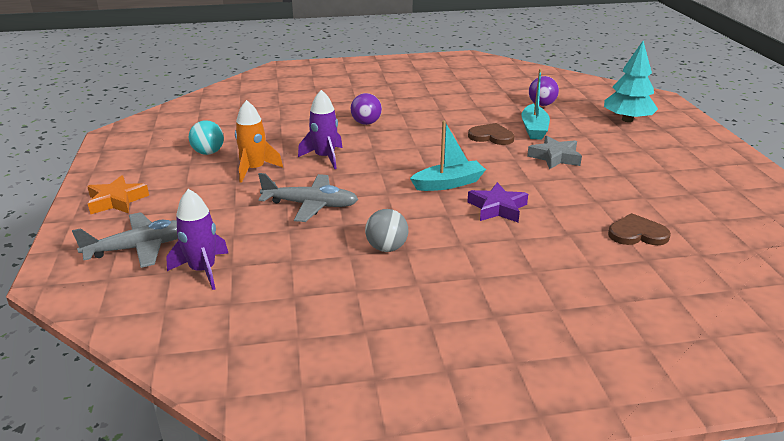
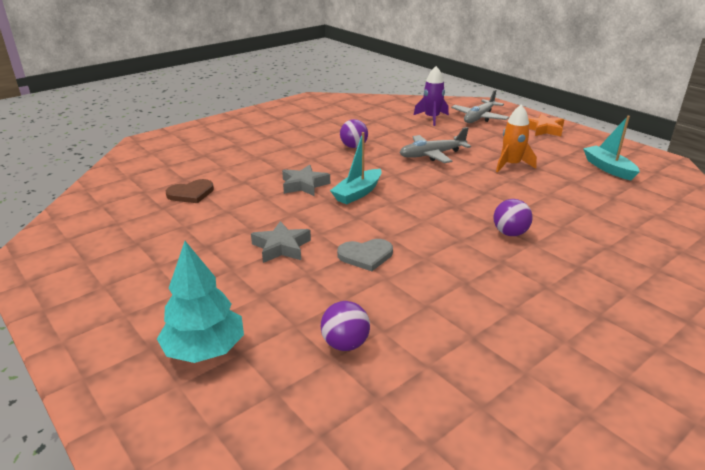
camera: 150 degrees right, 0 degrees up
turquoise ball [189,120,224,155] -> none
purple rocket [298,90,342,169] -> none
grey ball [365,209,408,252] -> purple ball [340,119,368,148]
purple star [467,182,528,222] -> grey star [282,165,330,196]
brown heart [468,123,514,145] -> grey heart [337,239,393,271]
turquoise boat [521,69,550,140] -> turquoise boat moved to [583,116,640,180]

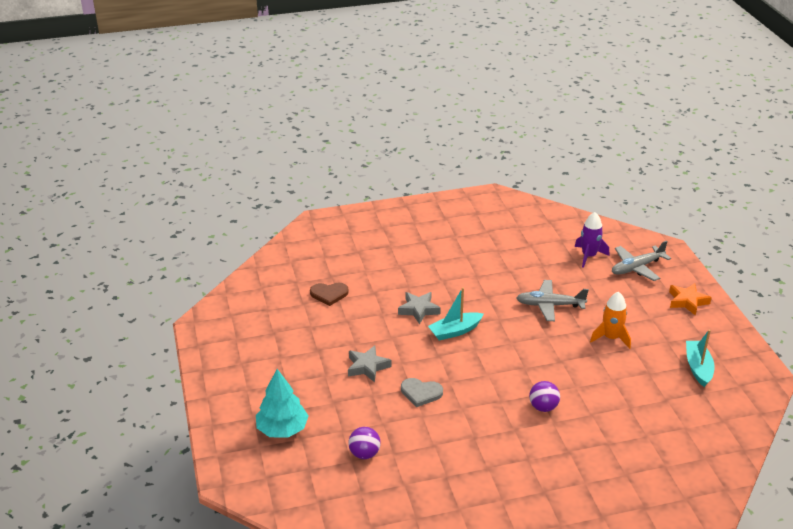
camera: 25 degrees right, 5 degrees up
purple ball [340,119,368,148] -> none

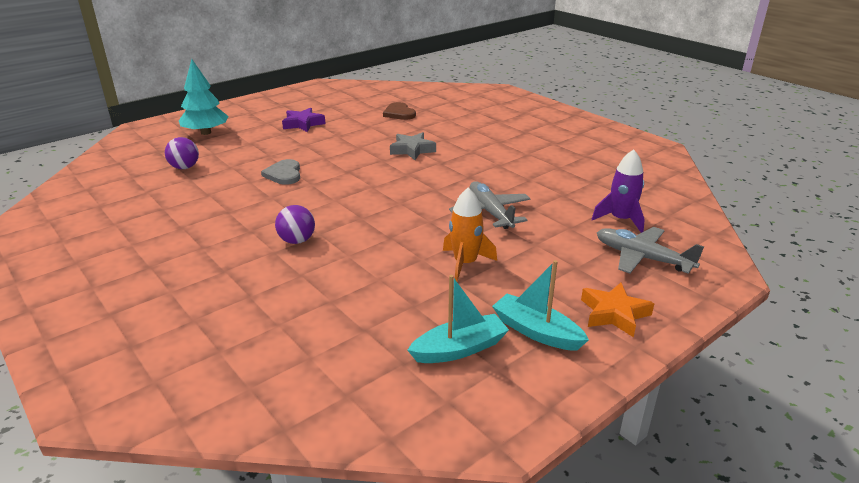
camera: 65 degrees right, 5 degrees down
grey star [348,345,391,382] -> none
turquoise boat [428,287,484,341] -> turquoise boat moved to [492,260,589,351]
none -> purple star [282,108,326,132]

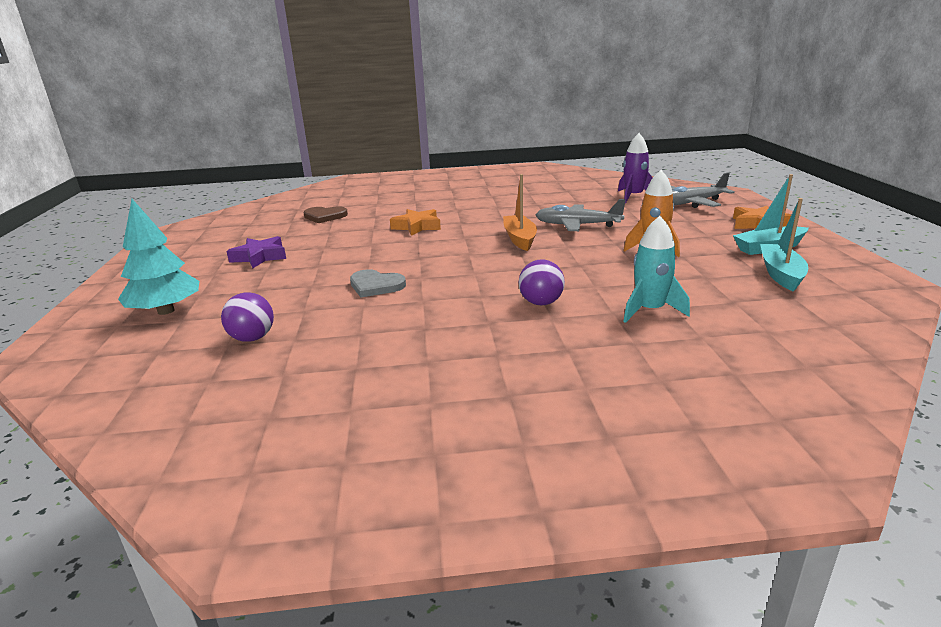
camera: 55 degrees left, 5 degrees down
grey star [390,132,436,160] -> orange star [390,209,441,236]
none -> orange boat [503,174,537,251]
none -> turquoise rocket [623,216,690,323]

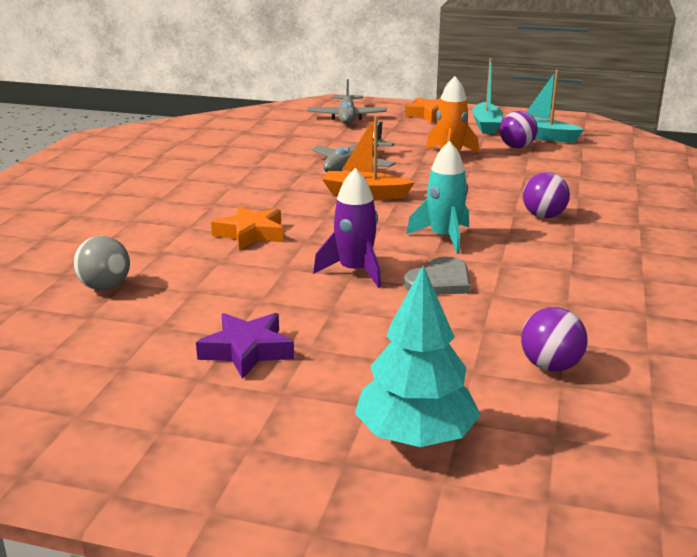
camera: 70 degrees left, 0 degrees up
brown heart [304,206,348,223] -> grey ball [73,236,130,290]
purple rocket [618,133,653,203] -> purple rocket moved to [313,168,381,288]
turquoise rocket [623,216,690,323] -> turquoise rocket moved to [406,141,469,254]
none -> purple ball [500,111,538,148]

